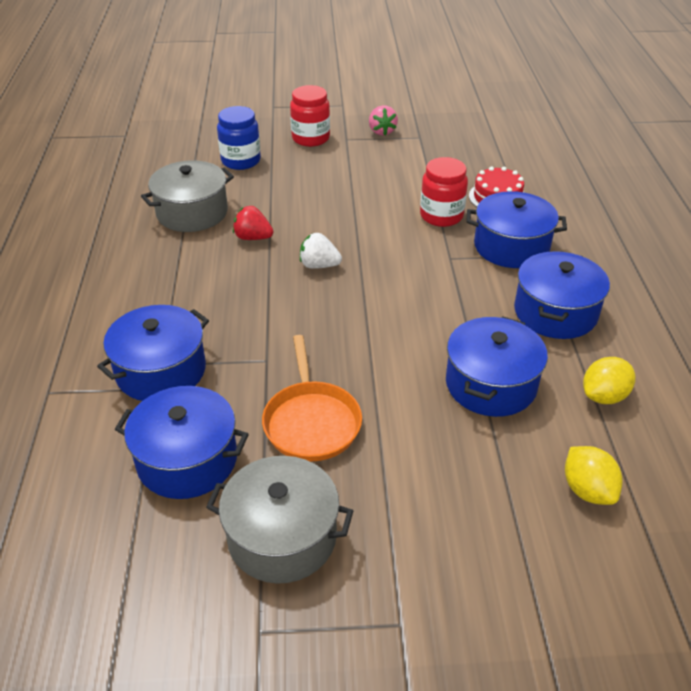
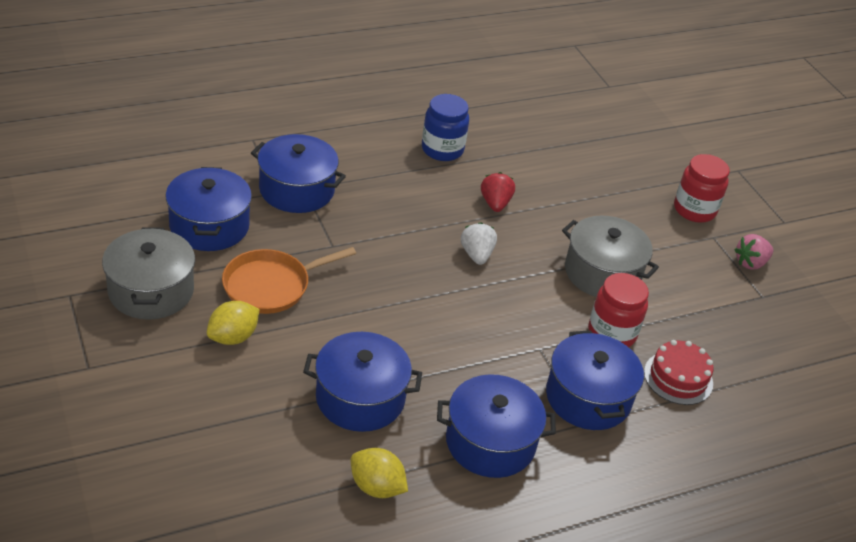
camera: 65 degrees right, 0 degrees up
grey pot [141,160,234,232] -> grey pot moved to [562,215,659,297]
blue jar [217,106,261,170] -> blue jar moved to [422,94,469,161]
yellow lemon [565,446,622,505] -> yellow lemon moved to [207,301,259,345]

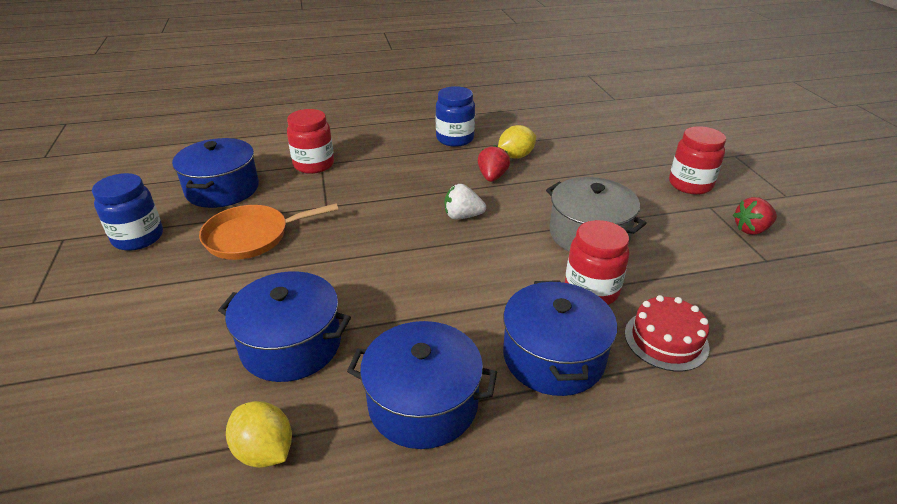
camera: 15 degrees right, 5 degrees down
grey pot [102,227,195,320] -> blue jar [92,173,163,251]
yellow lemon [207,301,259,345] -> yellow lemon moved to [498,125,536,159]
blue pot [251,134,346,213] -> red jar [287,109,334,174]
white strawberry [461,222,497,265] -> white strawberry turned 90 degrees counterclockwise [445,184,486,219]
pink strawberry [734,234,773,270] -> red strawberry [733,197,777,235]

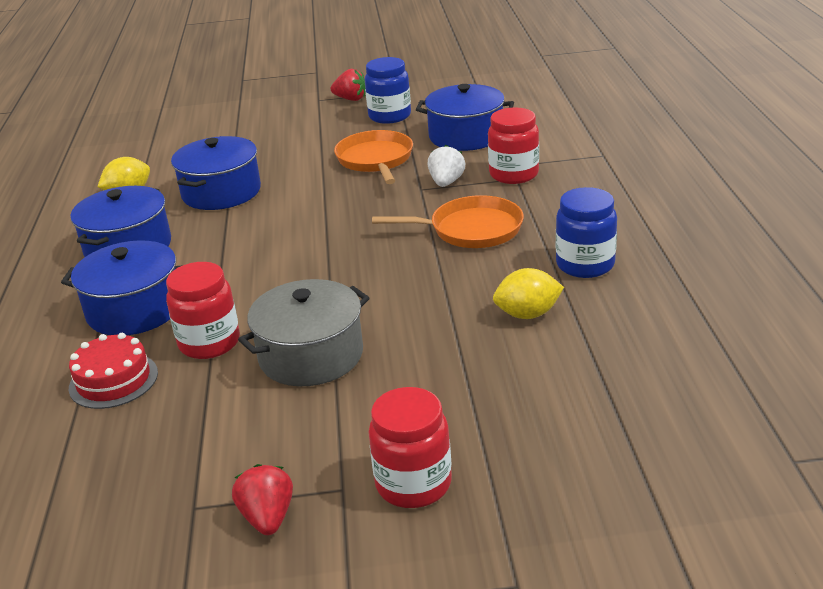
camera: 100 degrees right, 5 degrees down
white strawberry [445,184,486,219] -> white strawberry moved to [428,145,465,187]
red strawberry [478,145,510,182] -> red strawberry moved to [330,69,366,101]
yellow lemon [498,125,536,159] -> yellow lemon turned 75 degrees counterclockwise [493,268,564,319]
none -> orange pan [372,195,524,248]

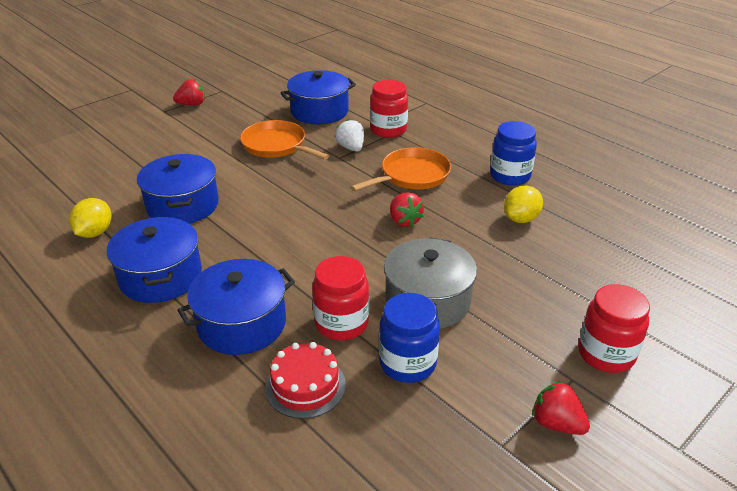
camera: 40 degrees left, 5 degrees up
blue jar [365,57,411,124] -> blue jar moved to [379,293,440,383]
none -> red strawberry [390,192,424,227]

